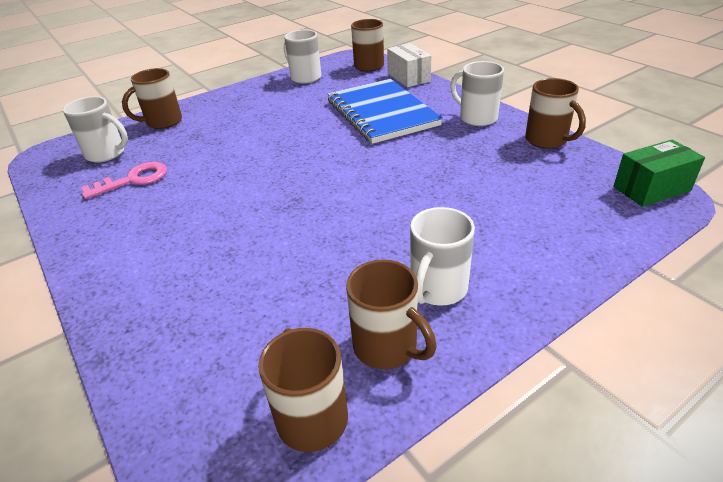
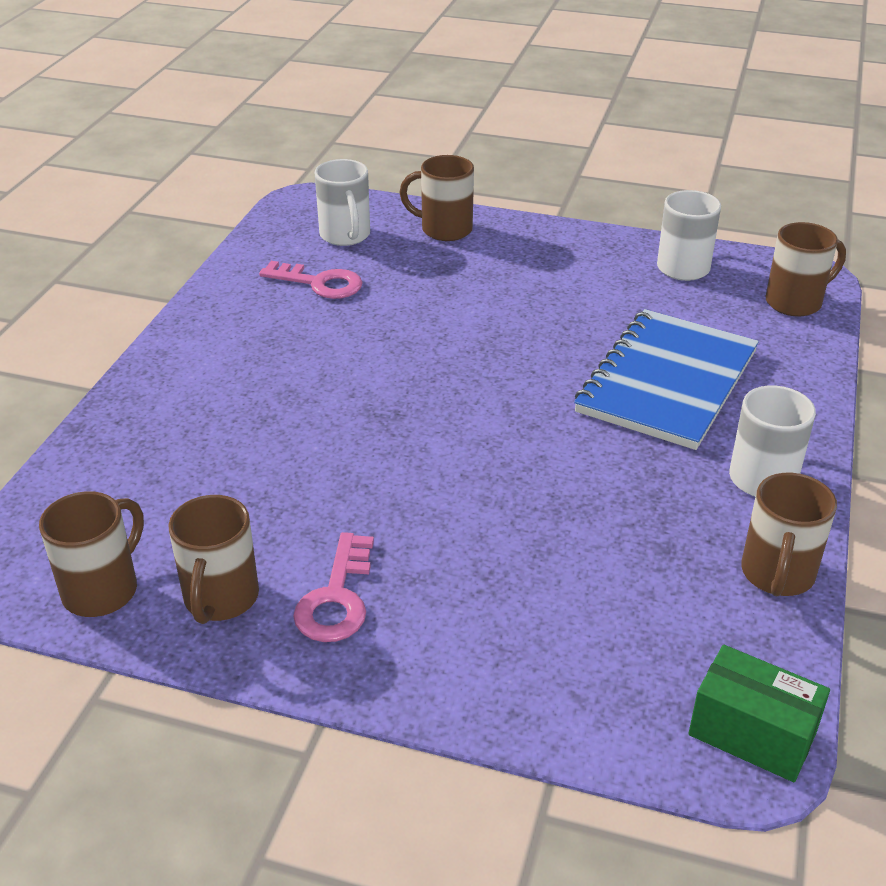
camera: 50 degrees right, 0 degrees up
white box [387,43,432,87] -> none
white mug [410,207,475,306] -> pink key [293,532,374,642]

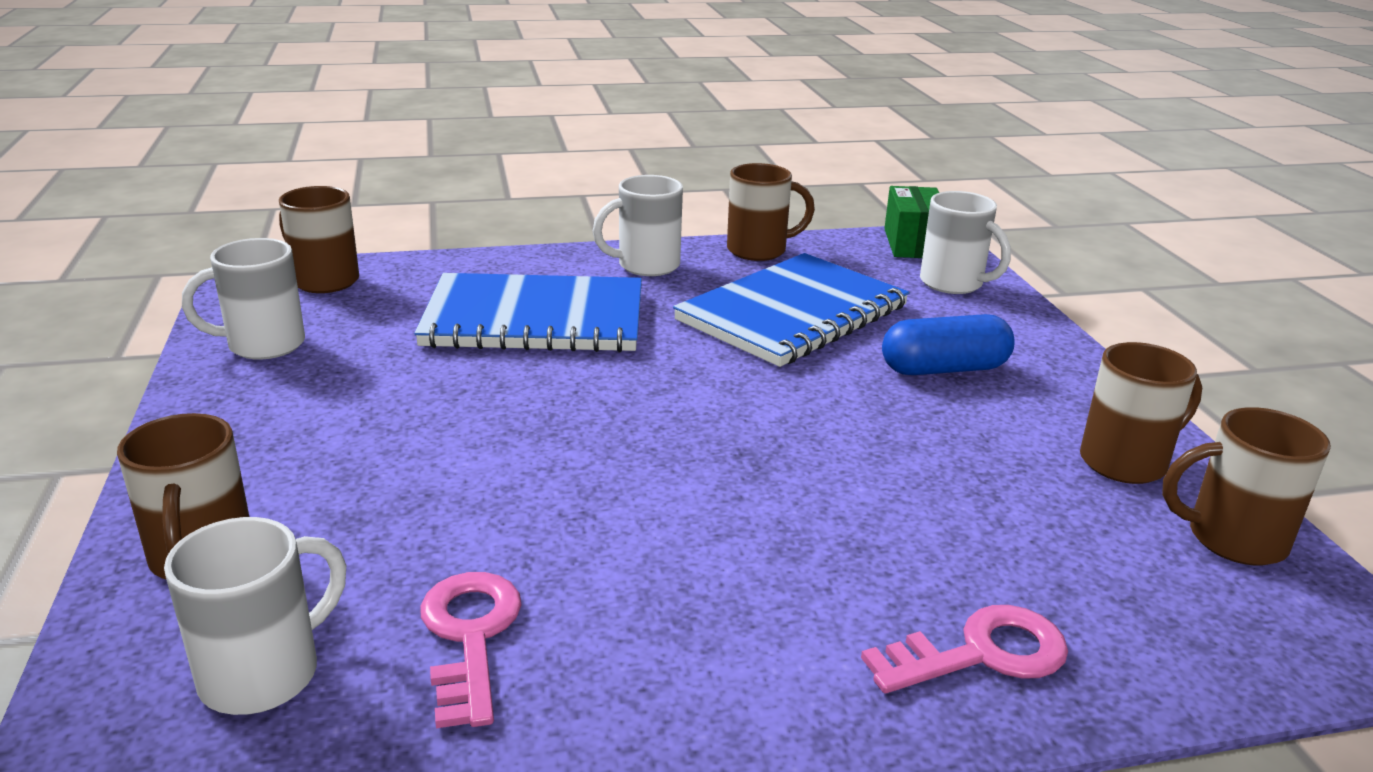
camera: 120 degrees left, 10 degrees down
pink key [293,532,374,642] -> pink key moved to [861,605,1068,694]
none -> blue notebook [673,253,909,367]
none -> blue capsule [882,314,1015,375]
none -> white mug [920,191,1011,294]

